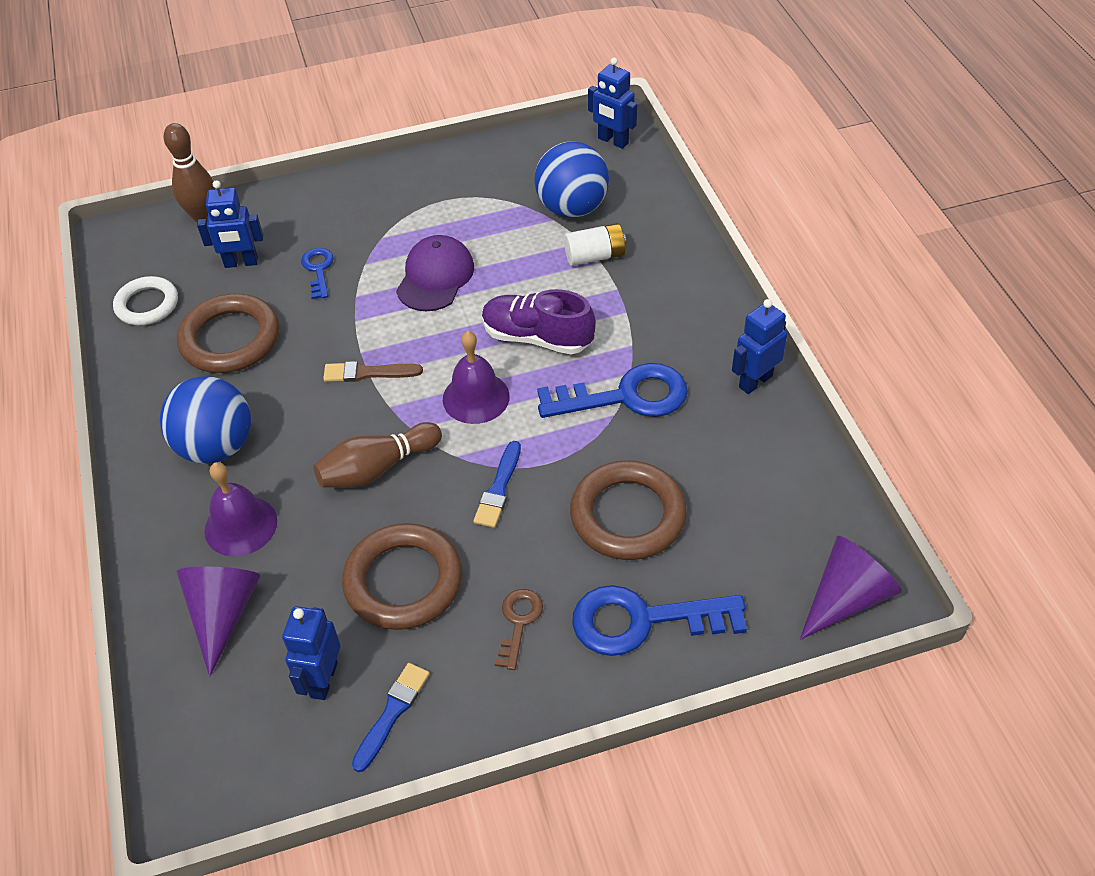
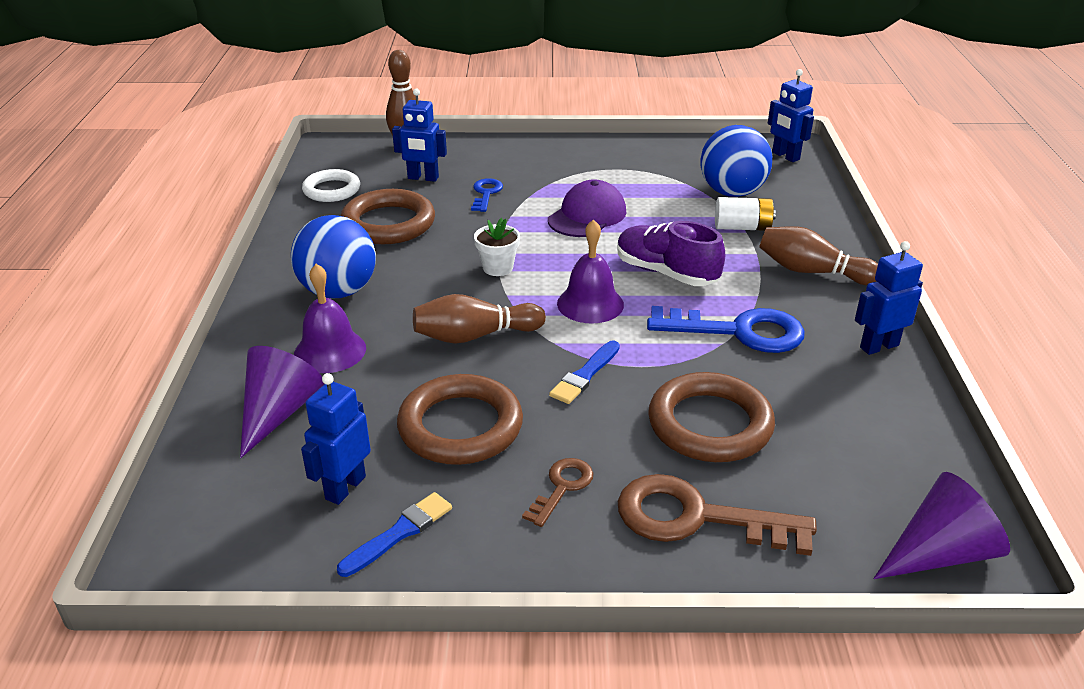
camera: 15 degrees right, 15 degrees down
brown brush [323,361,423,382] -> white flower pot [474,218,520,276]
blue key [572,585,747,656] -> brown key [618,474,817,556]
none -> brown bowling pin [759,226,878,285]

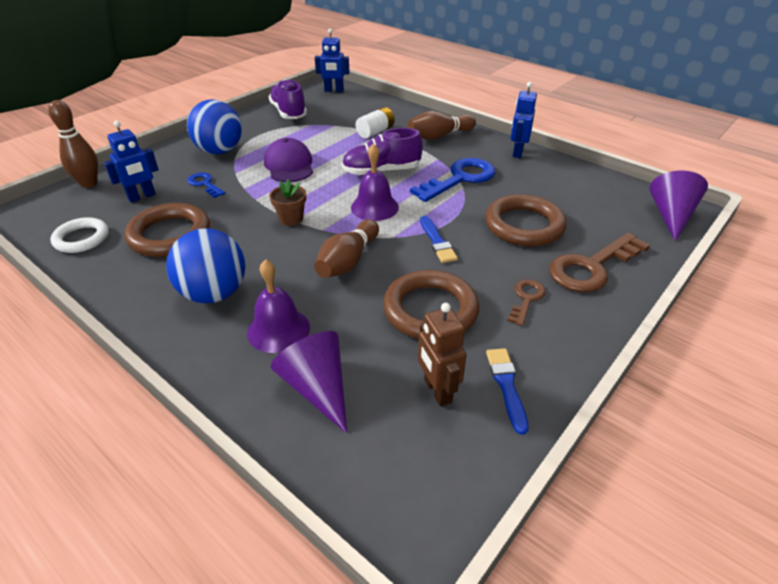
camera: 50 degrees left, 5 degrees up
blue robot [301,373,371,505] -> brown robot [418,303,467,406]
white flower pot [474,218,520,276] -> brown flower pot [269,179,306,226]
brown key [522,458,593,527] -> brown key turned 45 degrees clockwise [507,279,546,326]
blue ball [700,125,772,197] -> blue ball moved to [187,100,242,154]
none -> purple shoe [269,79,307,119]

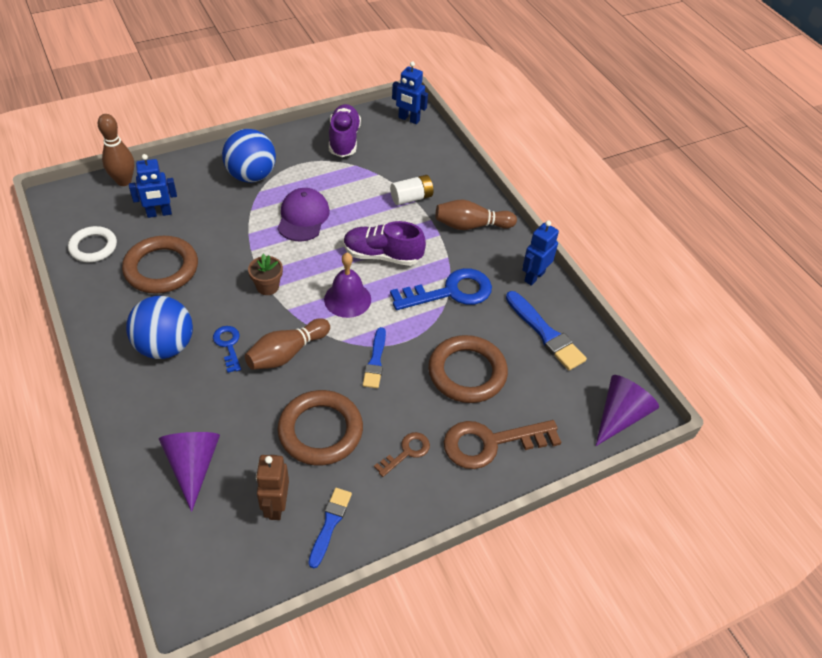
camera: 20 degrees right, 10 degrees up
blue key [187,172,225,198] -> blue key moved to [213,326,241,373]
purple bell [247,259,310,353] -> none
none -> blue brush [506,291,587,370]

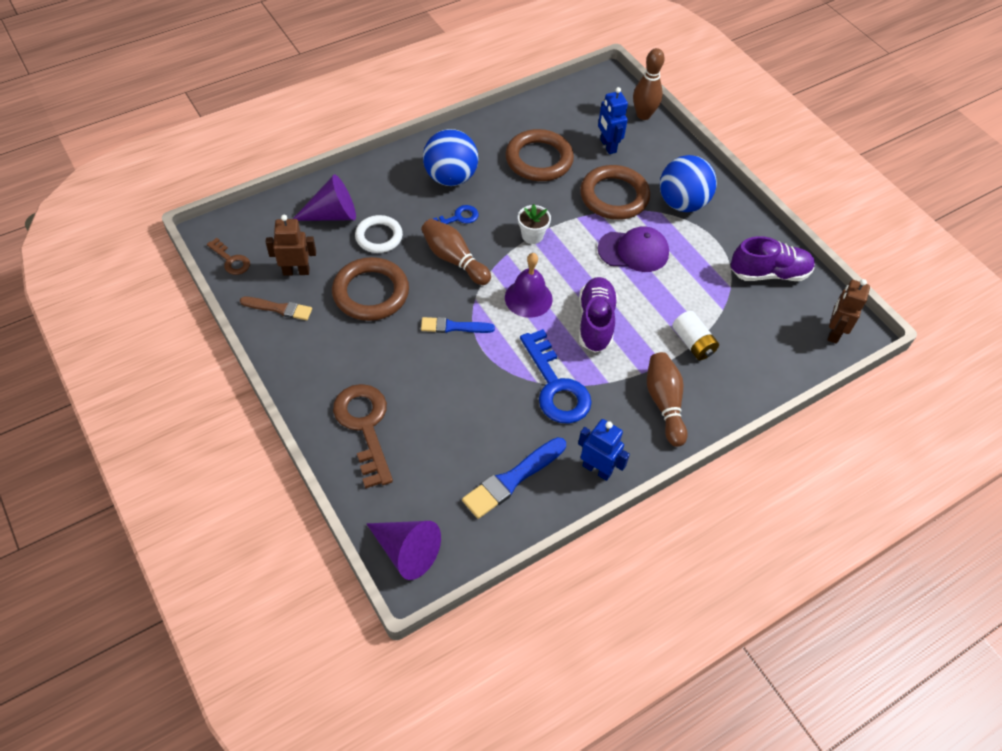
camera: 85 degrees right, 5 degrees up
white ring [68,226,117,262] -> white ring moved to [355,215,403,253]
brown flower pot [248,254,283,295] -> white flower pot [518,204,551,244]
blue brush [308,488,352,568] -> brown brush [240,297,312,320]
brown key [374,432,430,477] -> brown key moved to [207,238,250,275]
blue robot [392,61,428,124] -> brown robot [828,279,870,344]
brown ring [428,335,508,403] -> brown ring moved to [580,165,650,220]

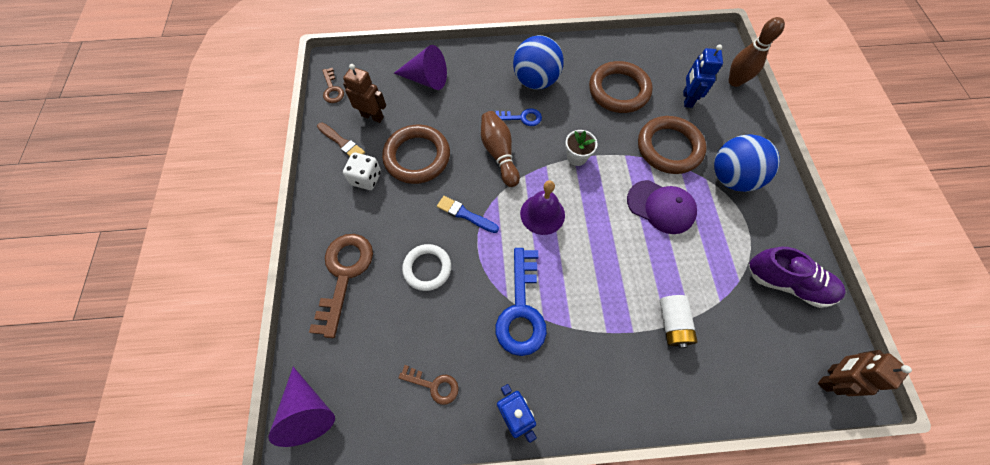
camera: 30 degrees right, 10 degrees up
white ring [355,215,403,253] -> white ring moved to [402,244,451,291]
blue brush [462,437,566,519] -> brown key [398,365,459,405]
purple shoe [579,277,618,353] -> none
brown bowling pin [647,352,688,447] -> none
none -> white dice [343,153,381,190]

